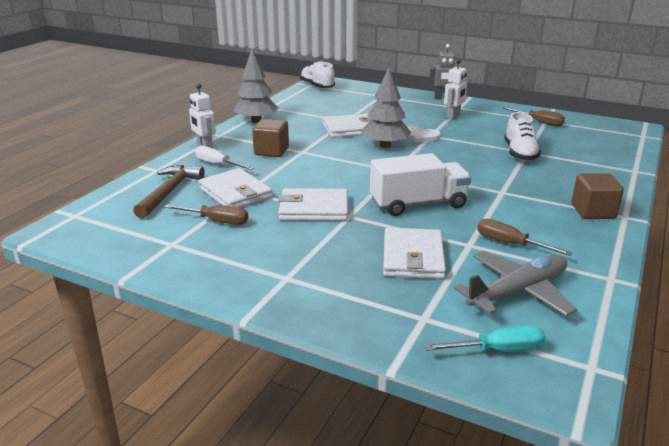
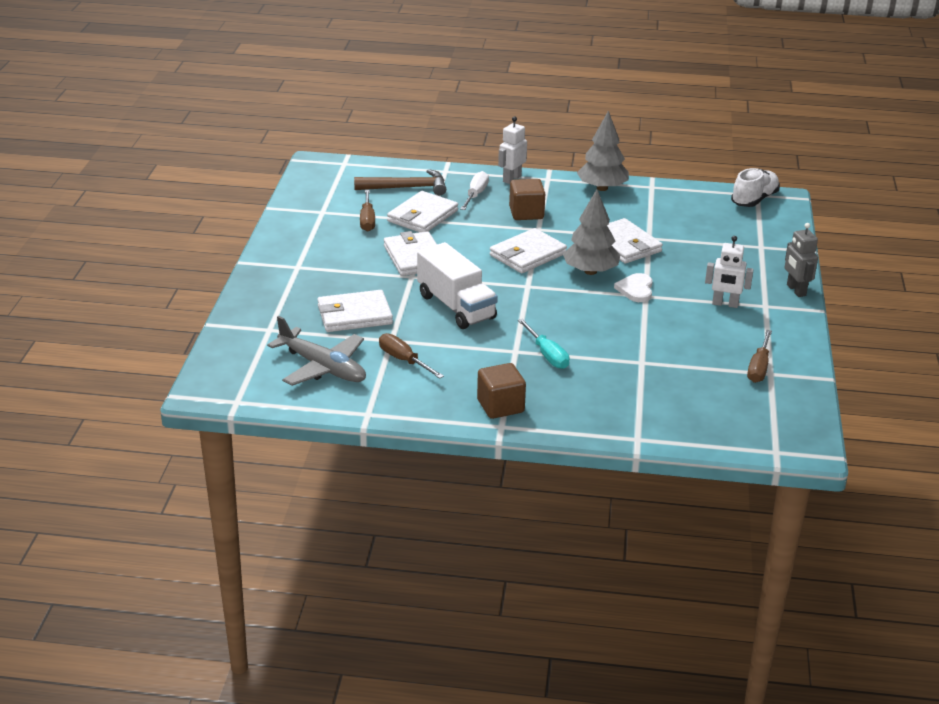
camera: 70 degrees right, 5 degrees up
turquoise screwdriver [425,325,546,352] -> turquoise screwdriver moved to [518,319,570,369]
brown screwdriver [477,219,572,256] -> brown screwdriver turned 60 degrees counterclockwise [379,333,444,379]
white shoe [504,112,541,161] -> none
none -> white wallet [490,228,567,273]

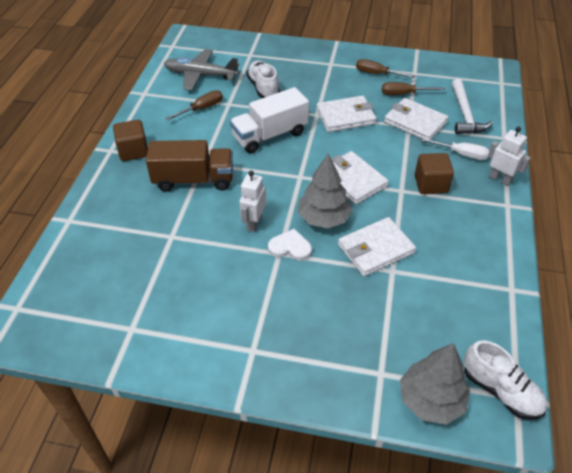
camera: 95 degrees right, 15 degrees up
grey plane [267,316,366,386] -> grey plane turned 60 degrees clockwise [164,49,239,90]
white wallet [317,290,393,332] -> white shoe [246,61,280,98]
brown hammer [354,169,446,195] -> white hammer [451,79,493,134]
turquoise screwdriver [518,319,570,369] -> brown truck [146,140,233,192]
grey tree [577,111,629,191] -> grey tree moved to [400,343,470,425]
white robot [705,236,754,308] -> white robot moved to [239,171,266,232]
brown screwdriver [747,330,772,383] -> brown screwdriver moved to [356,59,416,78]
grey robot [785,223,818,297] -> none

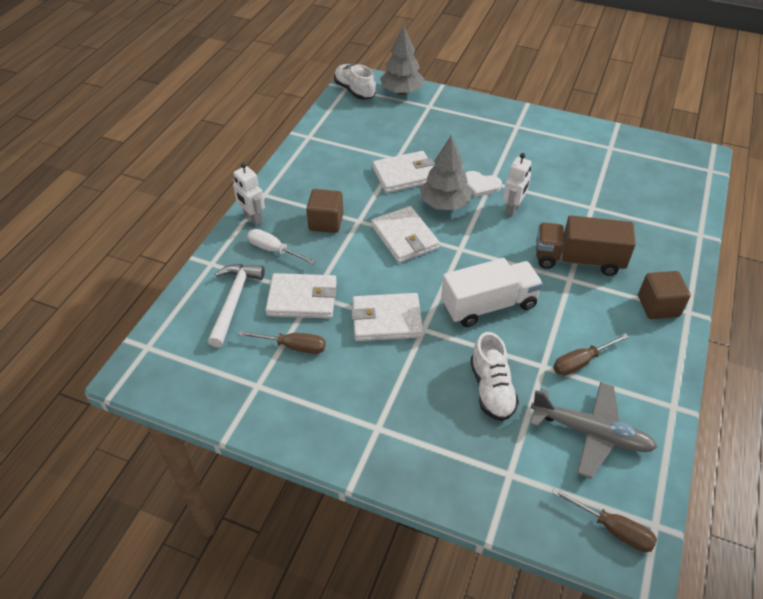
camera: 170 degrees left, 0 degrees up
brown screwdriver [356,59,416,78] -> brown screwdriver moved to [552,487,657,552]
white wallet [384,98,449,140] -> white wallet turned 45 degrees counterclockwise [265,273,337,319]

